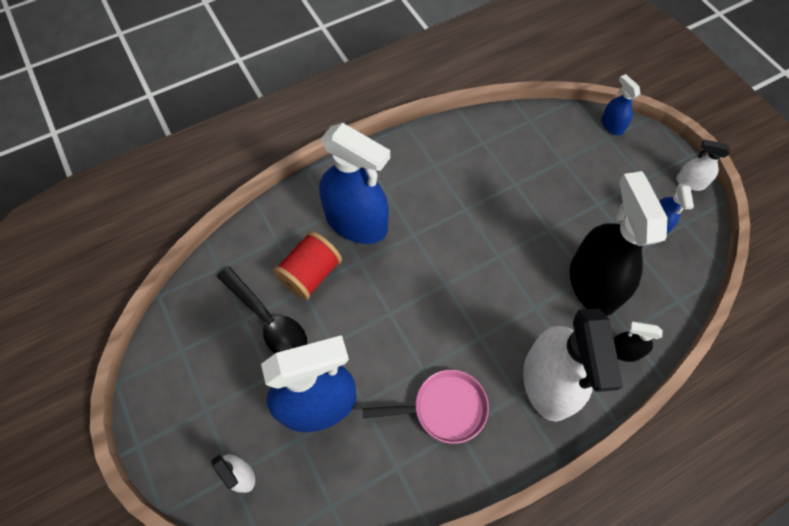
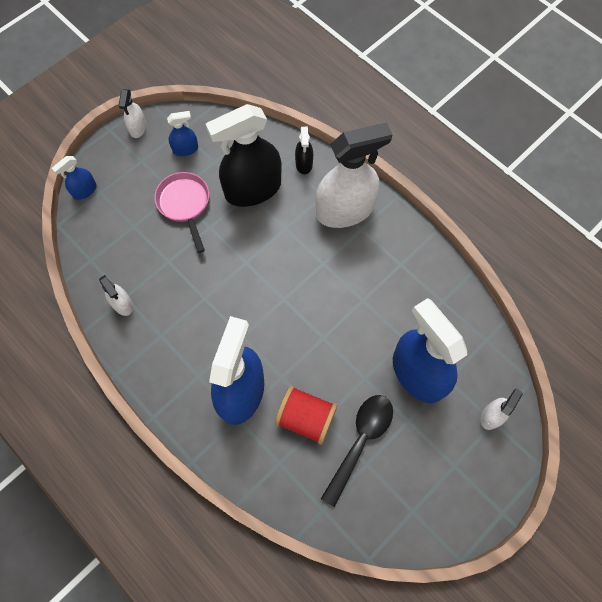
camera: 105 degrees left, 5 degrees up
pink pan [363,370,489,444] -> pink pan moved to [154,172,209,253]
none -> white spray bottle [99,275,133,316]

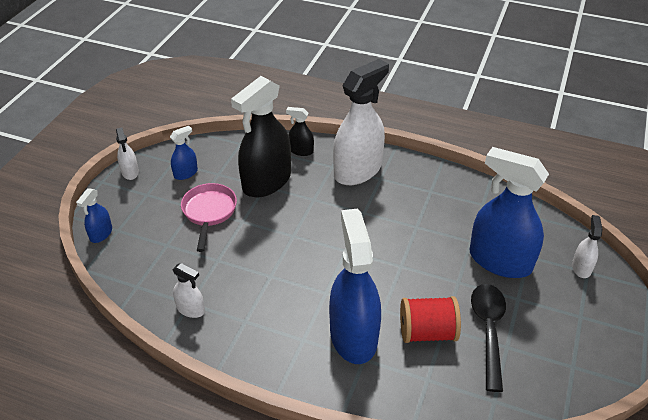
camera: 25 degrees left, 25 degrees down
pink pan [154,172,209,253] -> pink pan turned 45 degrees clockwise [181,183,237,252]
black spray bottle [295,127,313,174] -> black spray bottle turned 135 degrees clockwise [286,107,314,156]

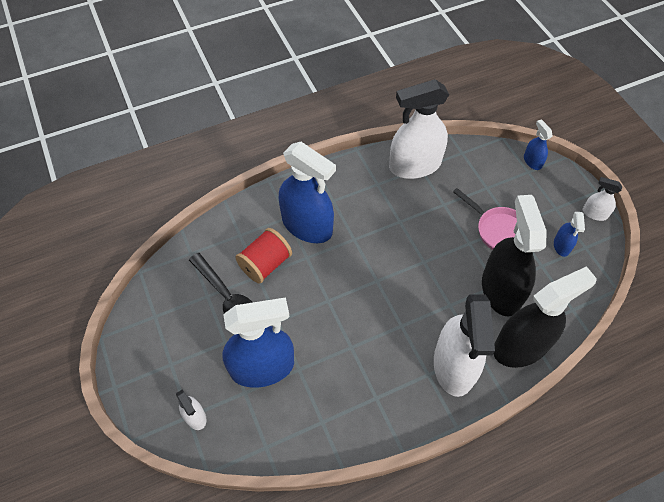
camera: 135 degrees right, 15 degrees up
white spray bottle [172,263,205,318] -> white spray bottle [389,79,449,179], size x2.20
black spray bottle [286,107,314,156] -> black spray bottle [494,266,597,368], size x2.20

